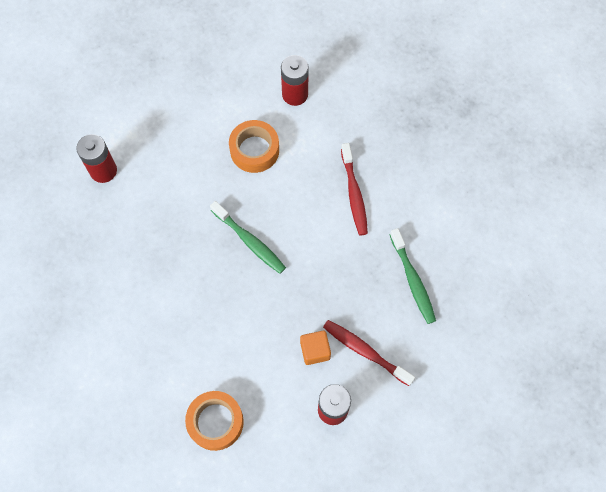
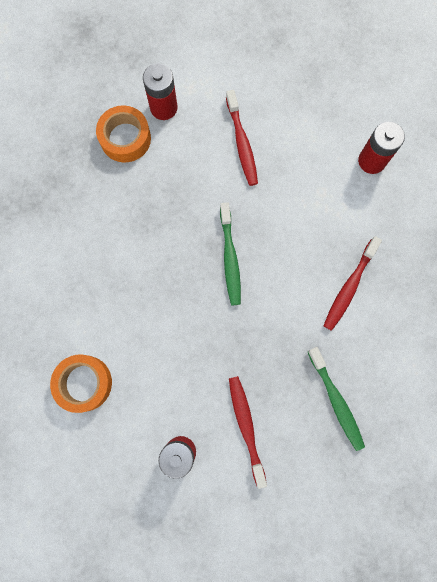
camera: 40 degrees right, 10 degrees up
orange tape [229,120,279,173] -> orange tape moved to [96,105,151,163]
orange cube [300,331,331,365] -> none
green toothbrush [390,228,436,324] -> green toothbrush turned 45 degrees counterclockwise [308,347,365,451]
none -> red toothbrush [226,90,258,186]

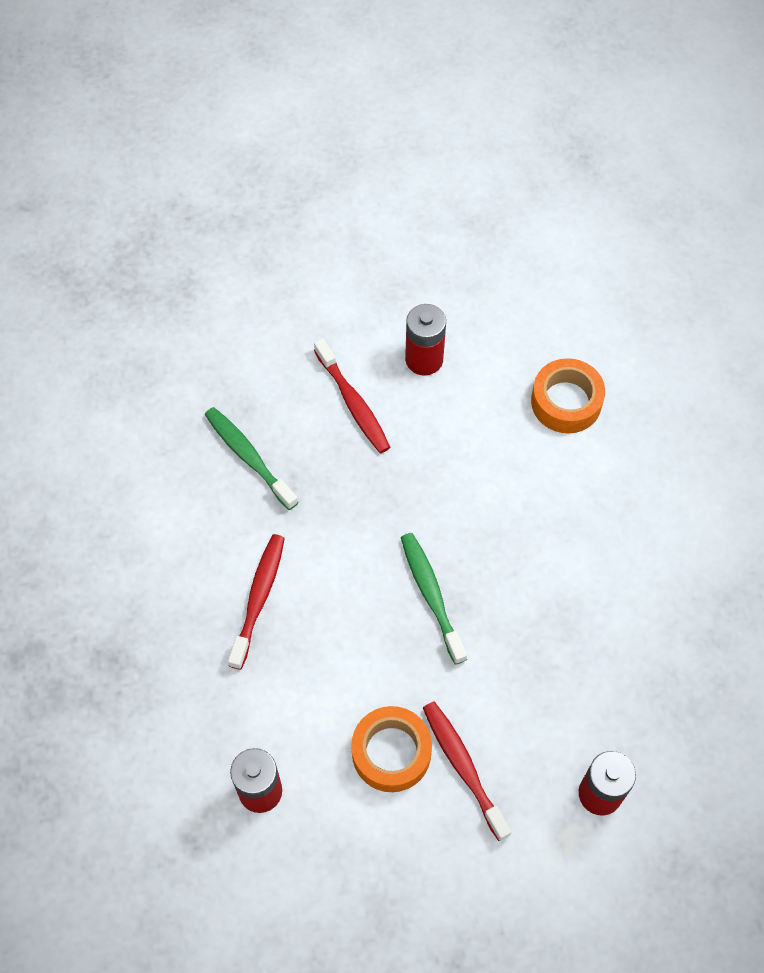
camera: 165 degrees right, 15 degrees down
orange tape [96,105,151,163] -> orange tape moved to [351,706,432,792]

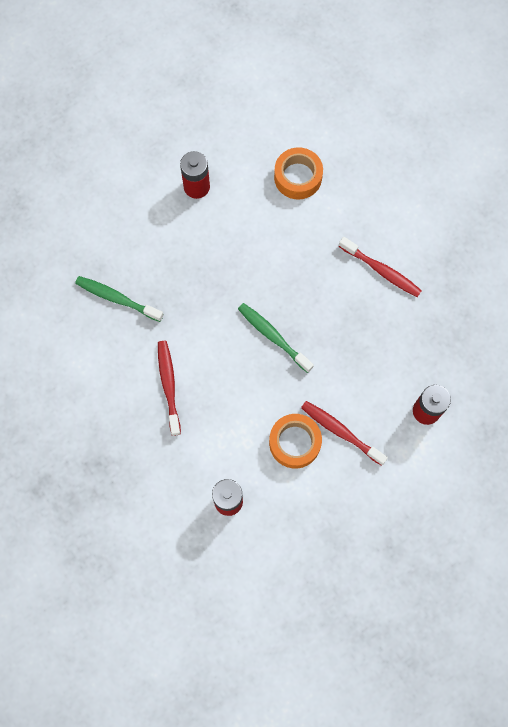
camera: 25 degrees left, 10 degrees up
red toothbrush [314,338,390,453] -> red toothbrush moved to [339,237,422,297]

